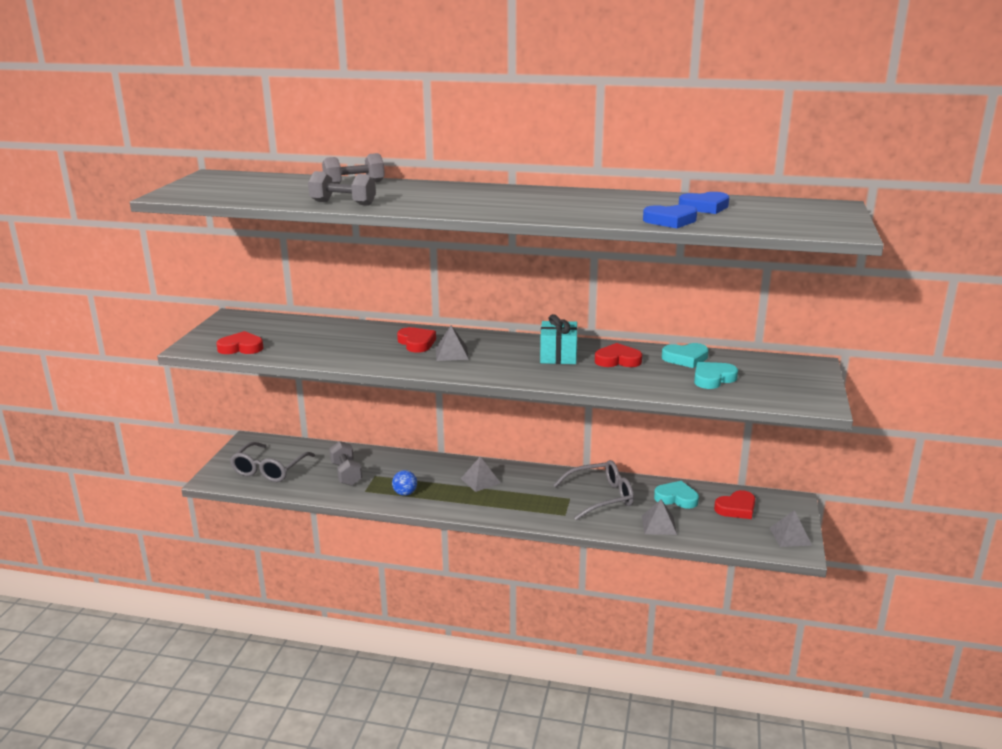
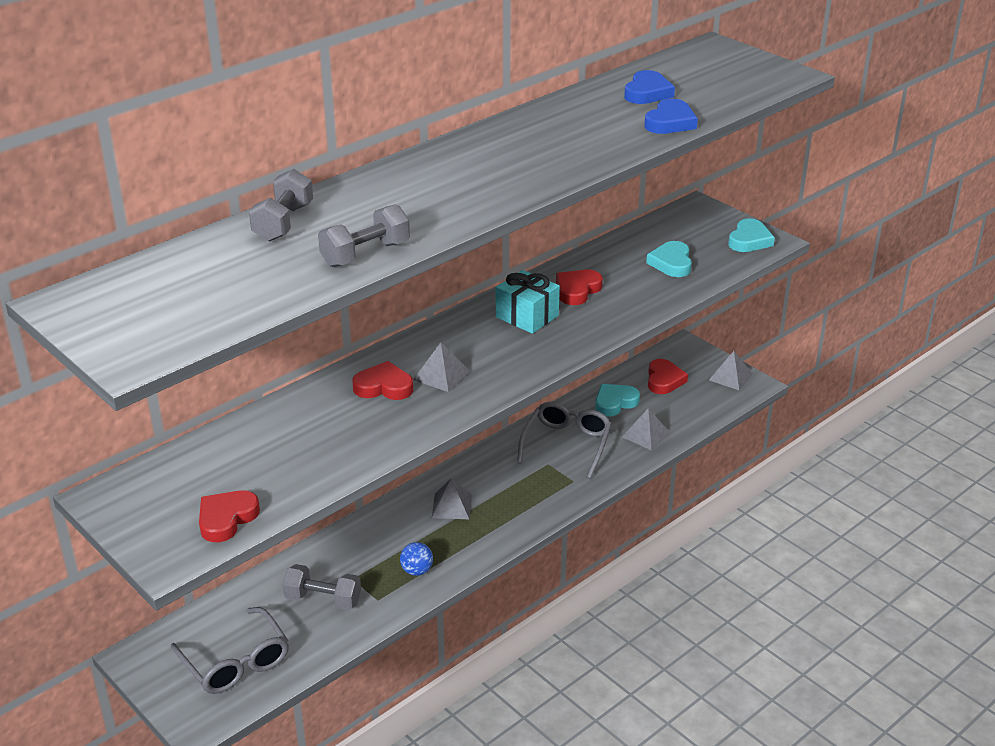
camera: 55 degrees left, 10 degrees up
turquoise heart [662,343,709,368] -> turquoise heart moved to [728,219,775,252]

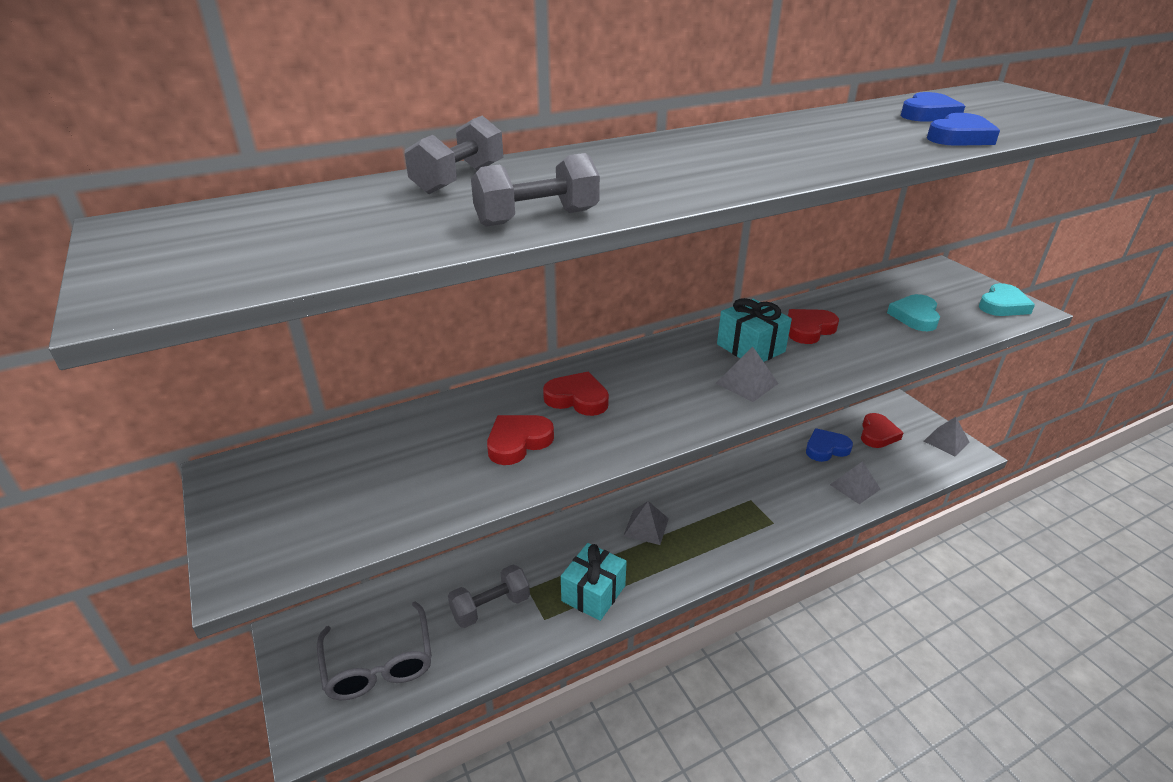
camera: 15 degrees right, 0 degrees up
red heart [199,490,260,542] -> red heart moved to [487,415,554,465]
grey dumbbell [282,564,361,610] -> grey dumbbell turned 60 degrees counterclockwise [448,565,530,628]
blue ball [400,542,433,576] -> turquoise gift [561,543,627,621]
grey pyramid [413,342,470,392] -> grey pyramid moved to [715,347,779,402]
grey glasses [517,402,612,479] -> none
turquoise heart [595,384,640,416] -> blue heart [806,428,853,462]

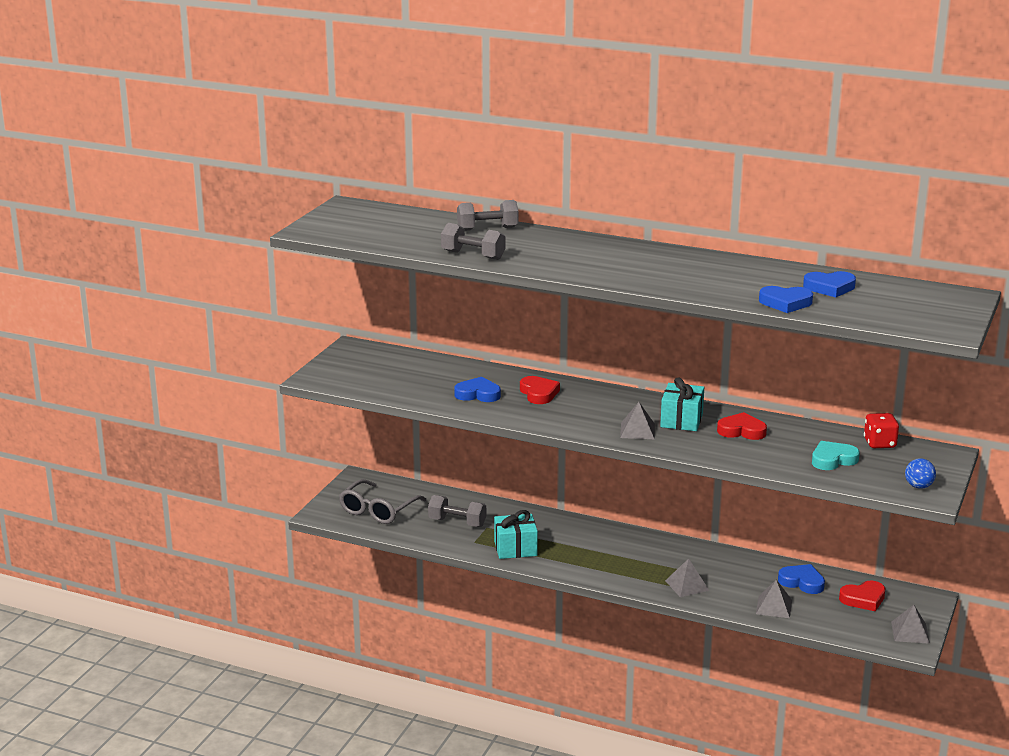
camera: 50 degrees right, 10 degrees down
red heart [487,415,554,465] -> blue heart [454,377,501,402]
grey pyramid [623,501,669,545] -> grey pyramid moved to [665,559,709,597]
turquoise heart [979,283,1035,316] -> blue ball [905,459,936,489]
none -> red dice [864,413,899,448]

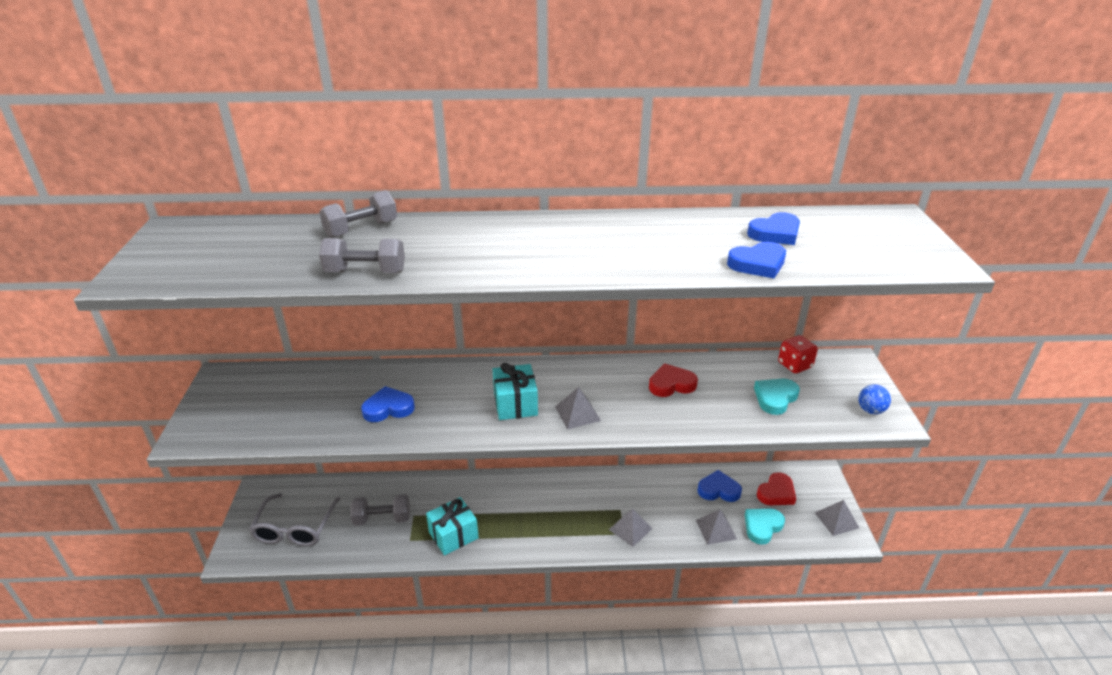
camera: 25 degrees left, 10 degrees up
red heart [520,376,560,404] -> none
turquoise gift [660,377,704,431] -> turquoise gift moved to [493,363,538,420]
none -> turquoise heart [745,508,785,545]

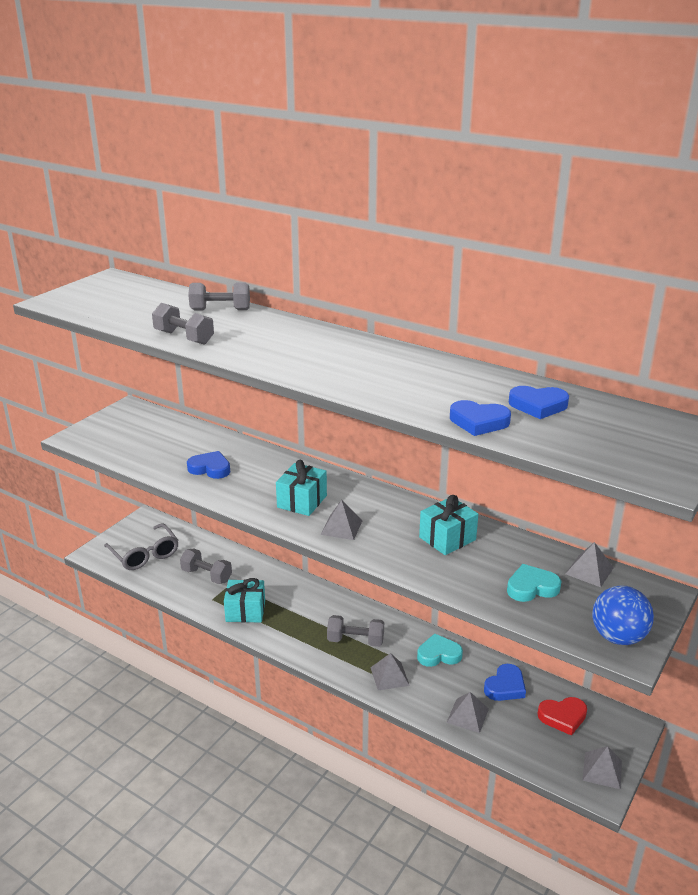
camera: 35 degrees right, 5 degrees down
grey glasses [249,493,340,546] -> grey glasses turned 75 degrees counterclockwise [104,523,179,570]
red heart [649,363,698,397] -> turquoise gift [419,495,478,555]
blue heart [697,470,742,502] -> blue heart turned 90 degrees clockwise [484,664,526,701]
turquoise heart [745,508,785,545] -> turquoise heart moved to [417,633,463,667]
red dice [778,335,818,373] -> grey pyramid [565,542,614,587]
blue ball [858,384,891,414] -> blue ball [592,586,654,645], size x1.71
none -> grey dumbbell [327,615,384,647]

